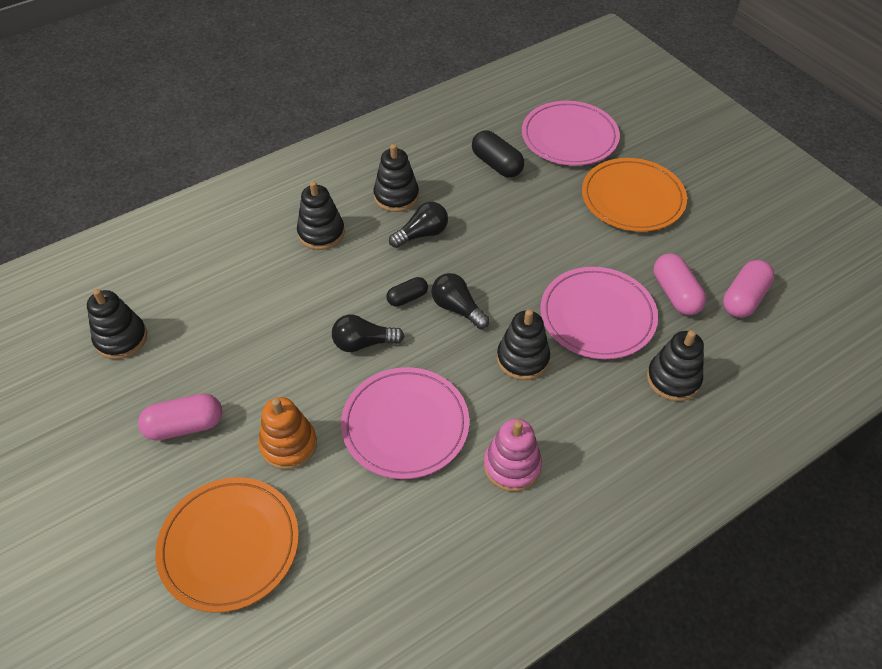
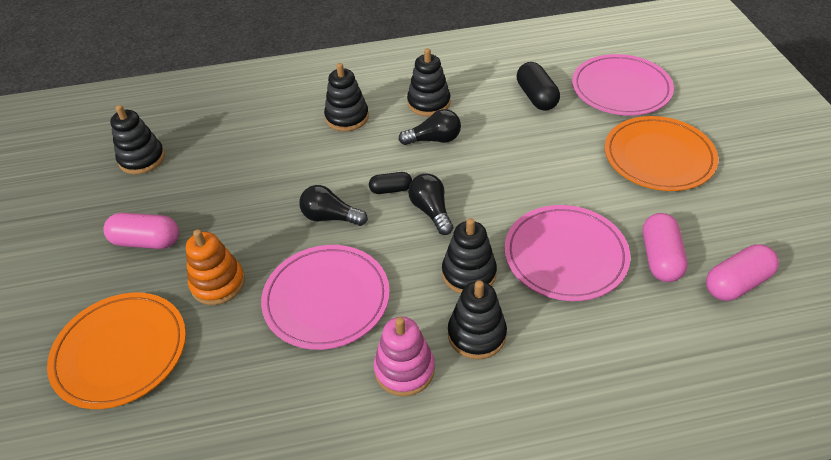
camera: 25 degrees right, 5 degrees down
black stacking toy [647,330,704,401] -> black stacking toy moved to [448,280,507,359]

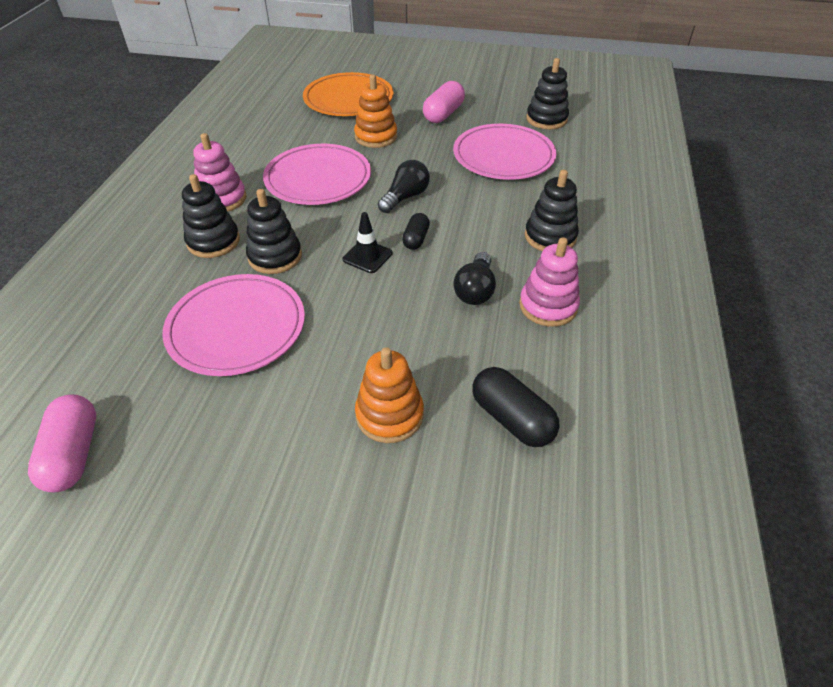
camera: 110 degrees right, 0 degrees up
black stacking toy [407,48,451,116] -> pink stacking toy [519,237,580,327]
black light bulb [408,174,453,235] -> black traffic cone [343,212,392,273]
black capsule [517,62,560,111] -> black capsule turned 45 degrees clockwise [472,367,560,447]
pink plate [572,54,674,116] -> pink plate moved to [453,124,557,180]
orange plate [605,116,718,191] -> none
pink capsule [643,213,687,282] -> none
none -> orange stacking toy [355,347,424,443]

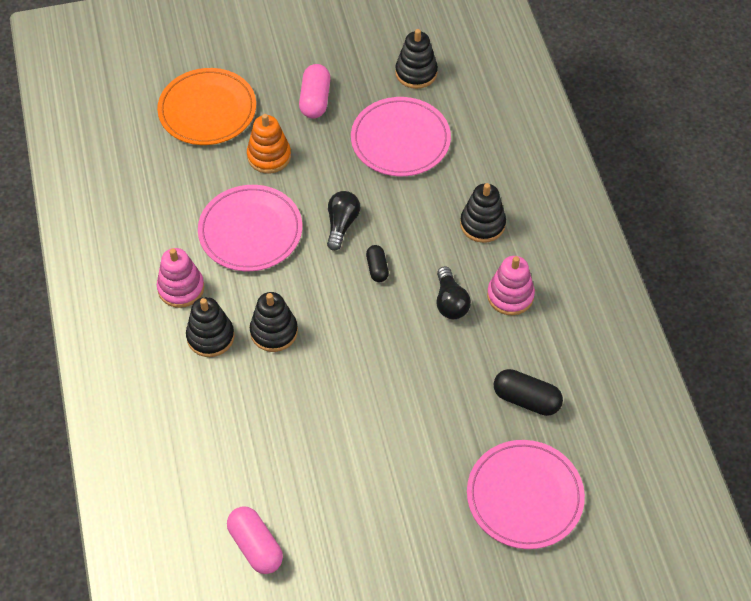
camera: 25 degrees left, 10 degrees up
pink plate [162,274,305,376] -> pink plate moved to [467,440,585,549]
black traffic cone [343,212,392,273] -> none
orange stacking toy [355,347,424,443] -> none

